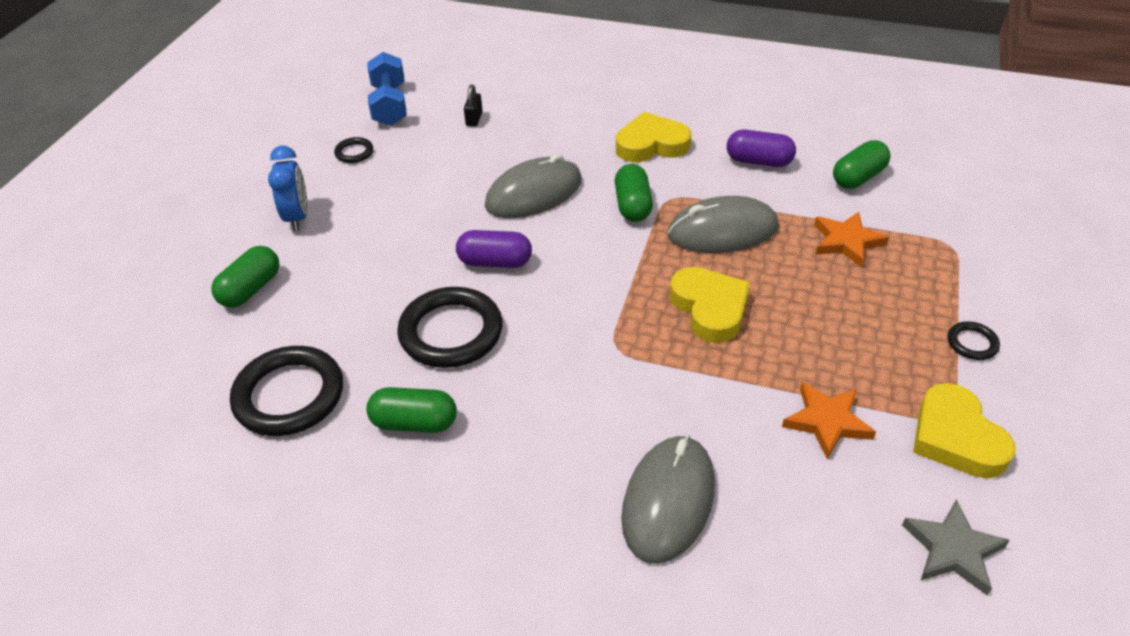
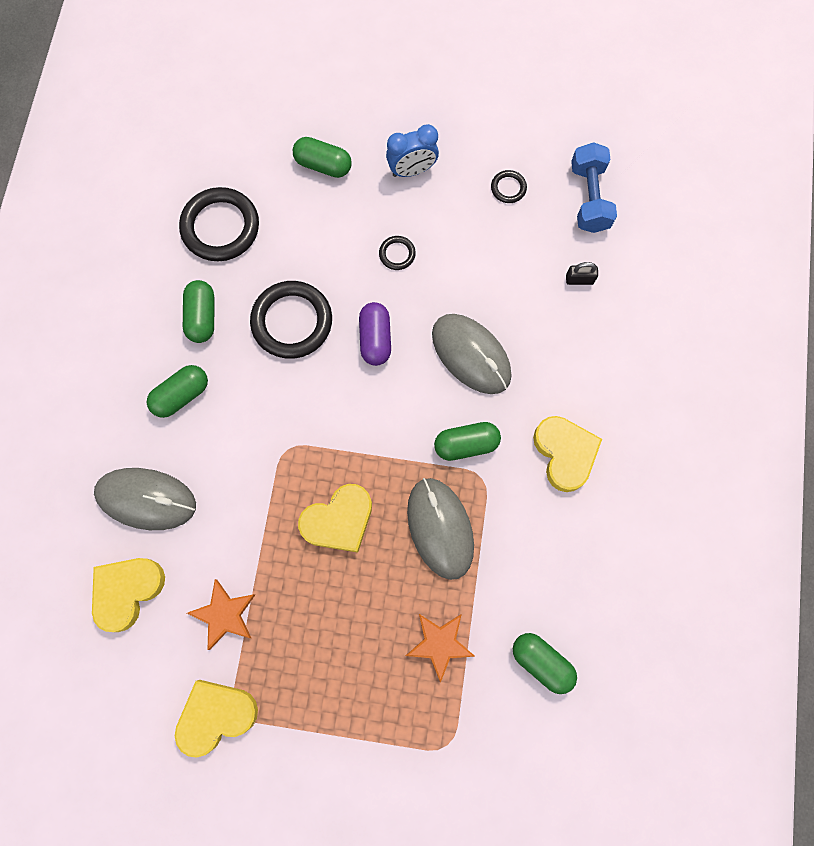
camera: 80 degrees right, 30 degrees up
blue dumbbell [368,52,407,126] -> blue dumbbell turned 75 degrees counterclockwise [571,142,617,233]
purple capsule [727,130,796,167] -> none
grey star [902,499,1010,595] -> none
black ring [948,321,1000,360] -> black ring moved to [379,236,416,270]
none -> yellow heart [92,558,165,632]
none -> green capsule [147,365,208,418]

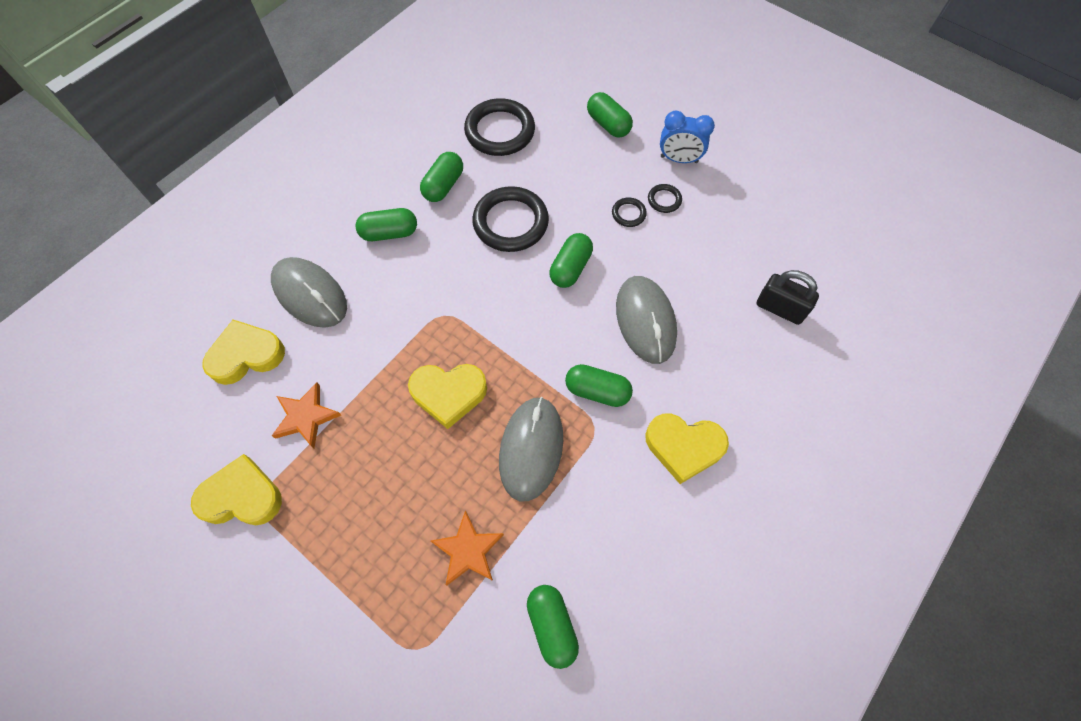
camera: 30 degrees right, 10 degrees down
purple capsule [359,302,391,366] -> green capsule [549,233,593,288]
black ring [491,170,527,203] -> black ring moved to [648,184,682,213]
yellow heart [533,416,602,492] -> yellow heart turned 90 degrees clockwise [645,413,729,484]
black padlock [566,262,598,285] -> black padlock [756,270,819,325], size x1.70
blue dumbbell [571,142,617,233] -> none

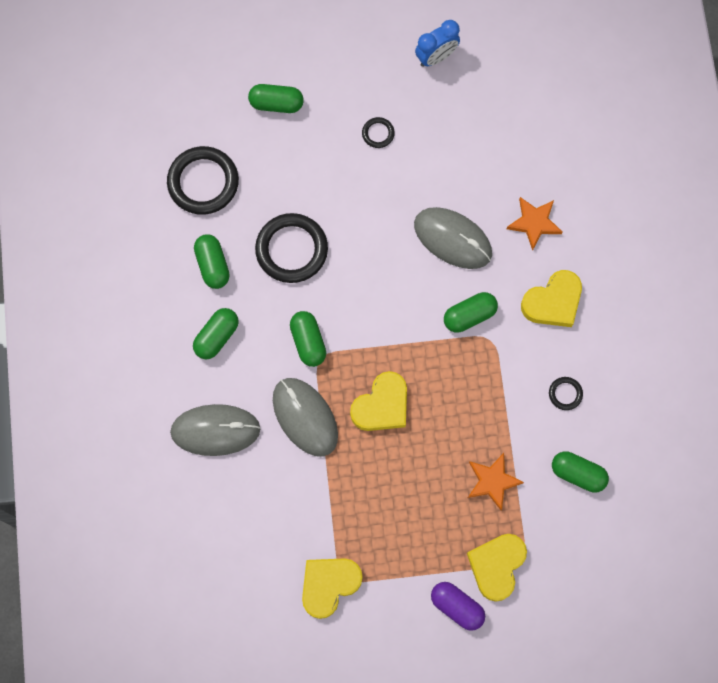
camera: 45 degrees left, 10 degrees up
yellow heart [202,320,285,385] -> yellow heart moved to [467,534,527,602]
orange star [272,383,341,448] -> orange star moved to [507,197,562,251]
grey mouse [499,397,563,501] -> grey mouse moved to [273,378,338,457]
green capsule [549,233,593,288] -> green capsule moved to [290,311,326,367]
black ring [612,197,647,227] -> black ring moved to [549,377,583,410]
blue clock [660,111,715,163] -> blue clock moved to [415,20,460,67]
black padlock [756,270,819,325] -> none
none -> purple capsule [431,582,485,631]

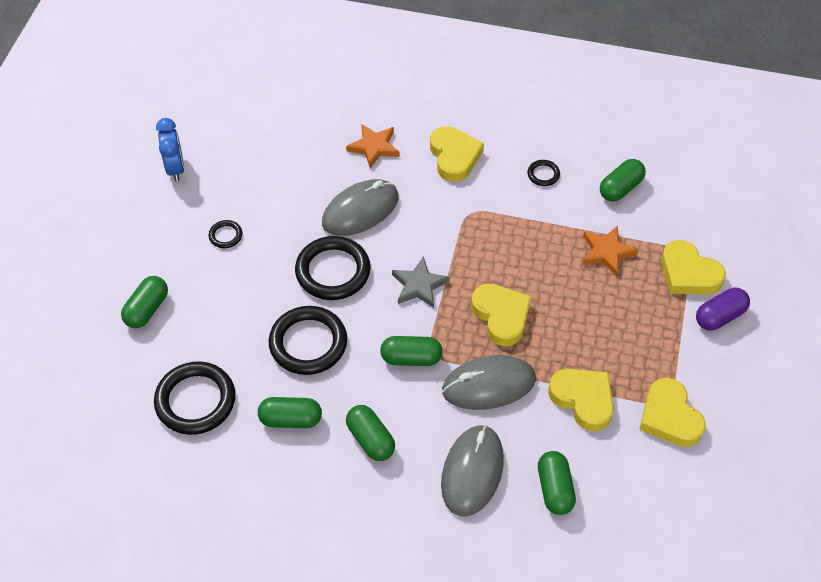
camera: 70 degrees left, 20 degrees down
green capsule [444,292,498,333] -> green capsule moved to [538,451,576,515]
none -> black ring [295,236,371,300]
none -> grey star [392,256,449,308]
none -> yellow heart [548,369,614,431]

